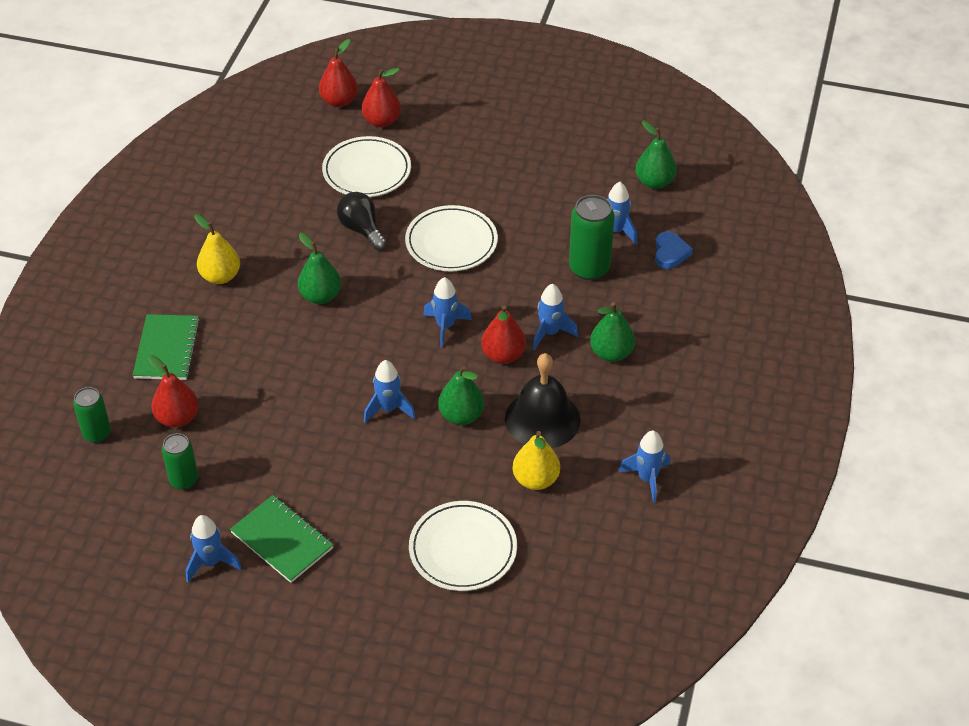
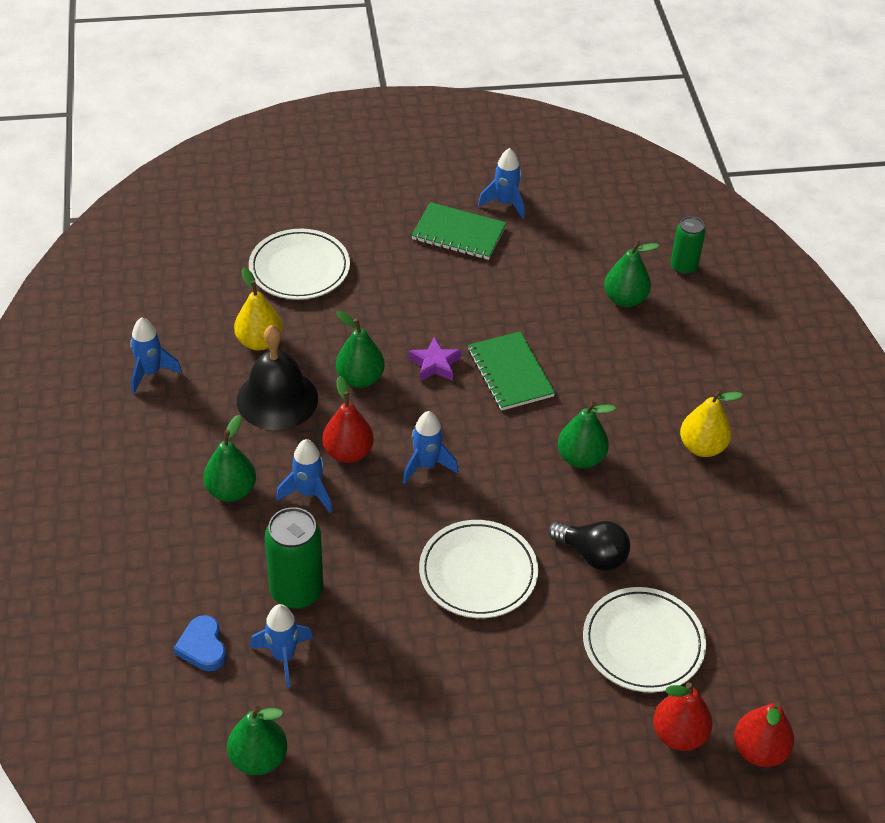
camera: 155 degrees right, 0 degrees up
green notebook [133,314,200,380] -> green notebook moved to [468,331,555,411]
red pear [148,355,199,428] -> green pear [604,241,659,307]
green can [162,433,198,490] -> none
blue rocket [364,360,416,423] -> purple star [409,337,462,381]

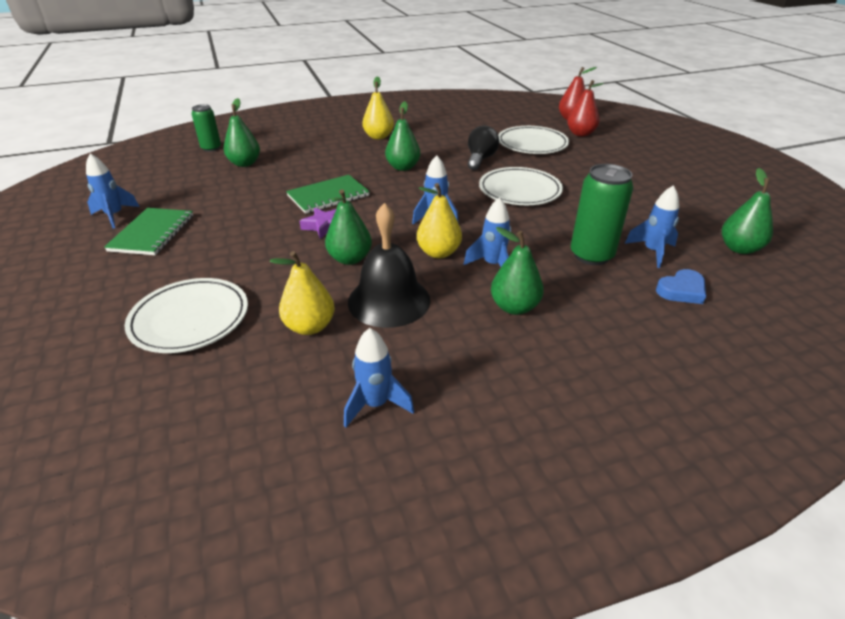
camera: 100 degrees left, 10 degrees down
red pear [322,376,374,463] -> yellow pear [417,183,462,258]

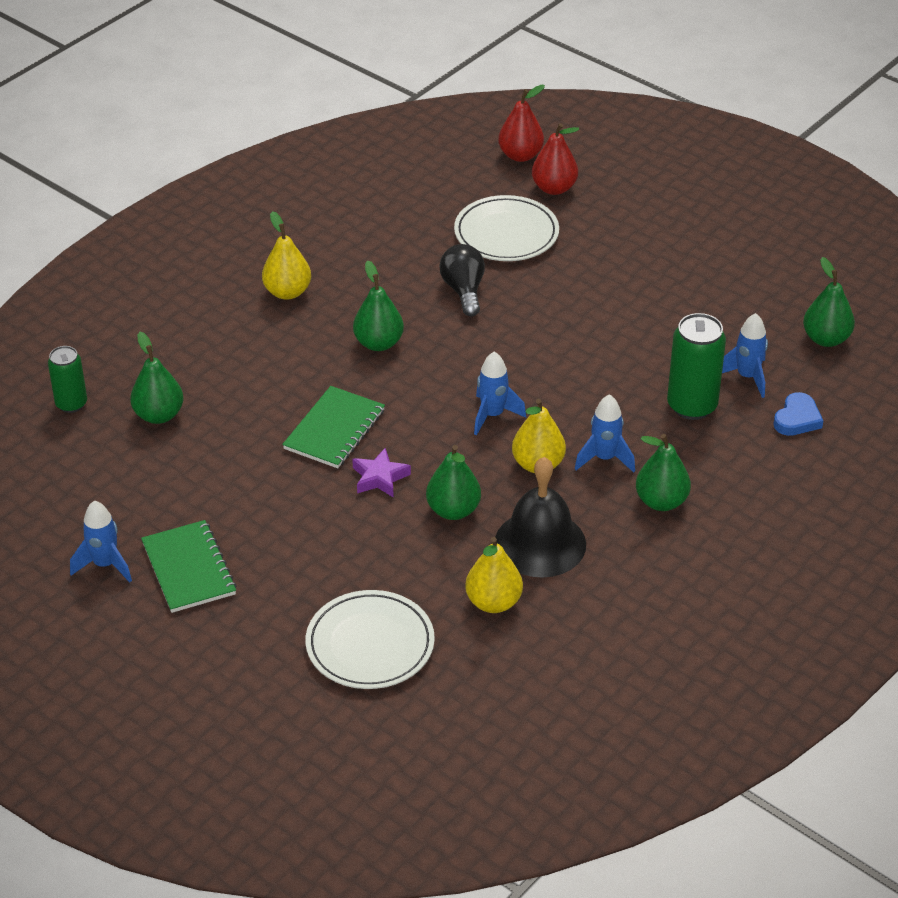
camera: 30 degrees left, 5 degrees up
blue rocket [344,328,414,427] -> none
white plate [479,167,563,205] -> none

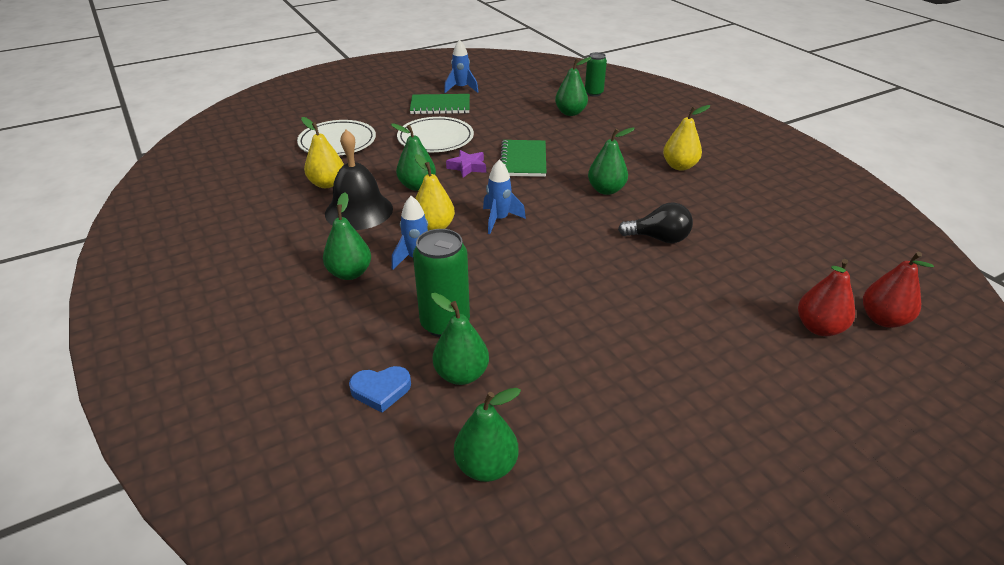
camera: 110 degrees right, 5 degrees down
green notebook [282,386,385,468] -> green notebook turned 45 degrees clockwise [500,140,546,177]
white plate [454,195,559,261] -> white plate moved to [397,117,474,152]
blue rocket [722,313,768,398] -> green pear [431,293,489,385]
blue heart [773,392,823,436] -> blue heart turned 60 degrees counterclockwise [349,366,411,413]

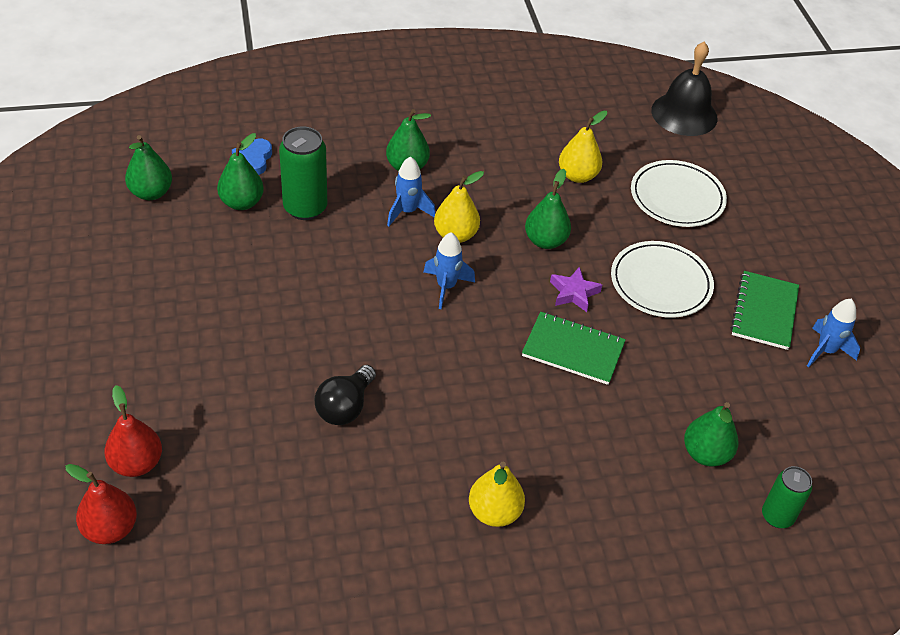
camera: 105 degrees right, 10 degrees up
black bell [325,130,393,230] -> black bell moved to [651,42,718,136]
green pear [588,127,635,195] -> none

